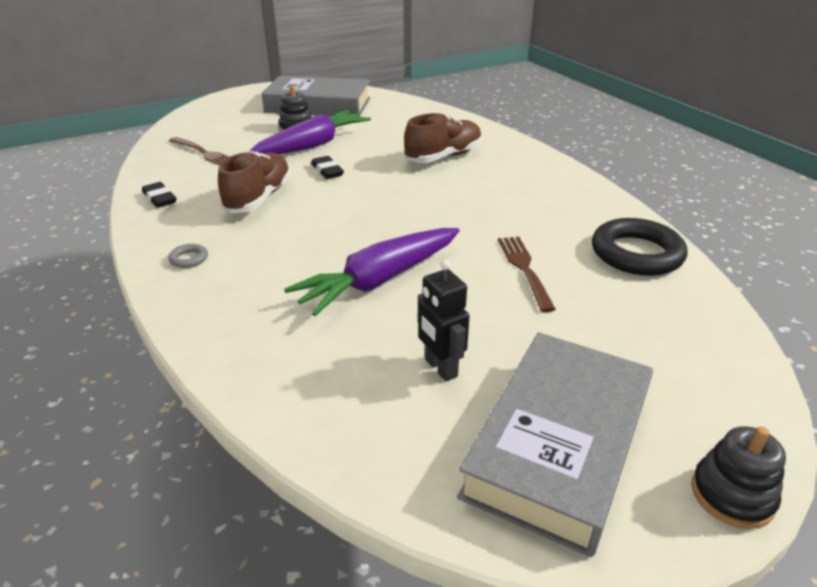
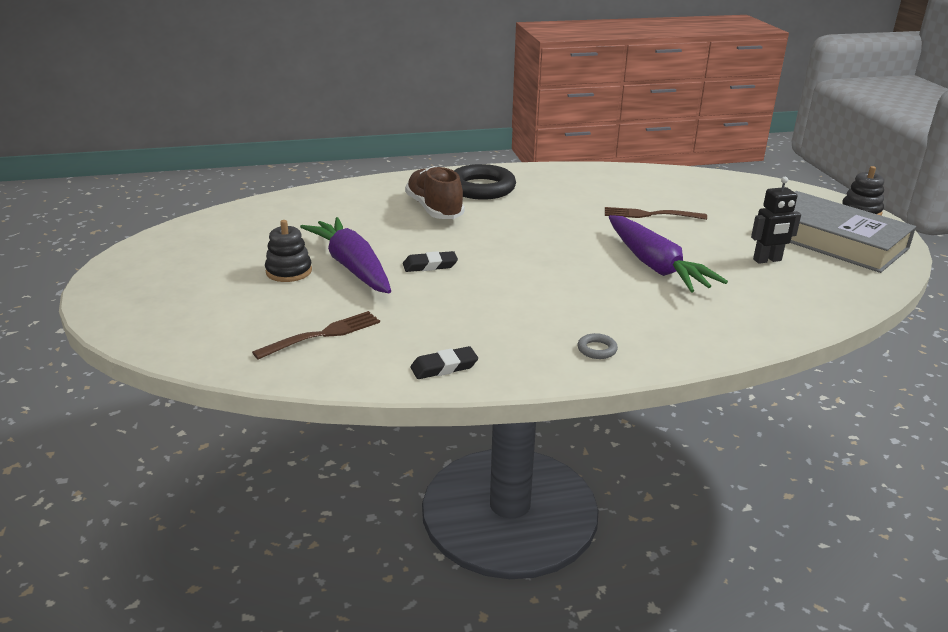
camera: 75 degrees left, 5 degrees down
brown shoe [218,151,291,213] -> none
grey book [261,76,370,116] -> none
black ring [592,218,688,276] -> black ring moved to [454,164,516,200]

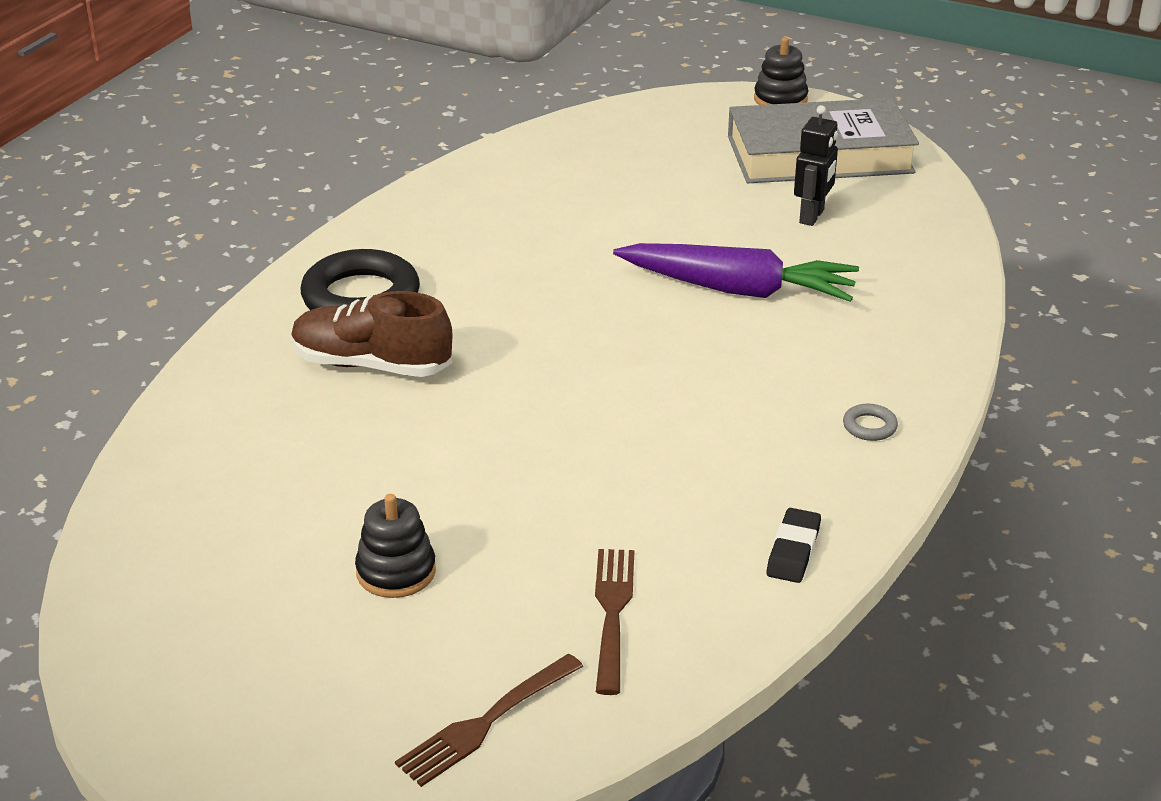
camera: 50 degrees left, 5 degrees up
purple carrot [300,217,391,293] -> none
black eraser [403,251,458,272] -> none
brown fork [605,207,707,220] -> brown fork moved to [395,654,583,787]

